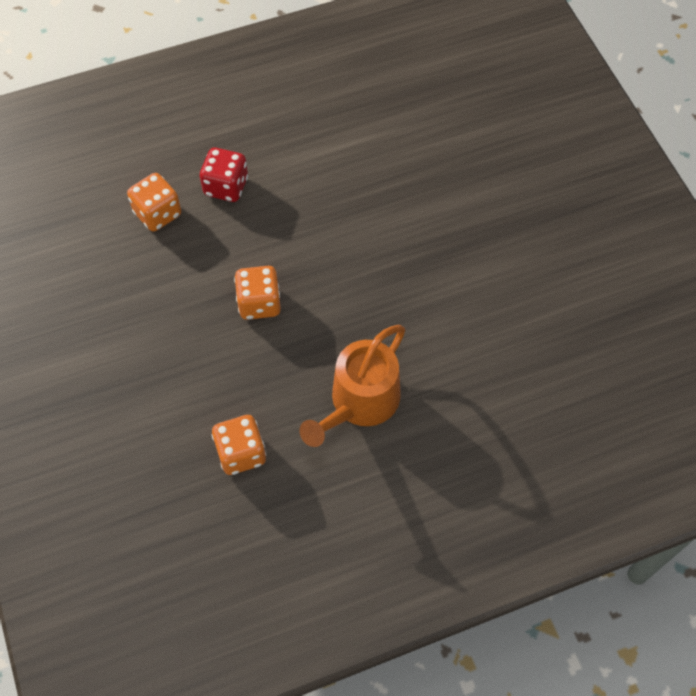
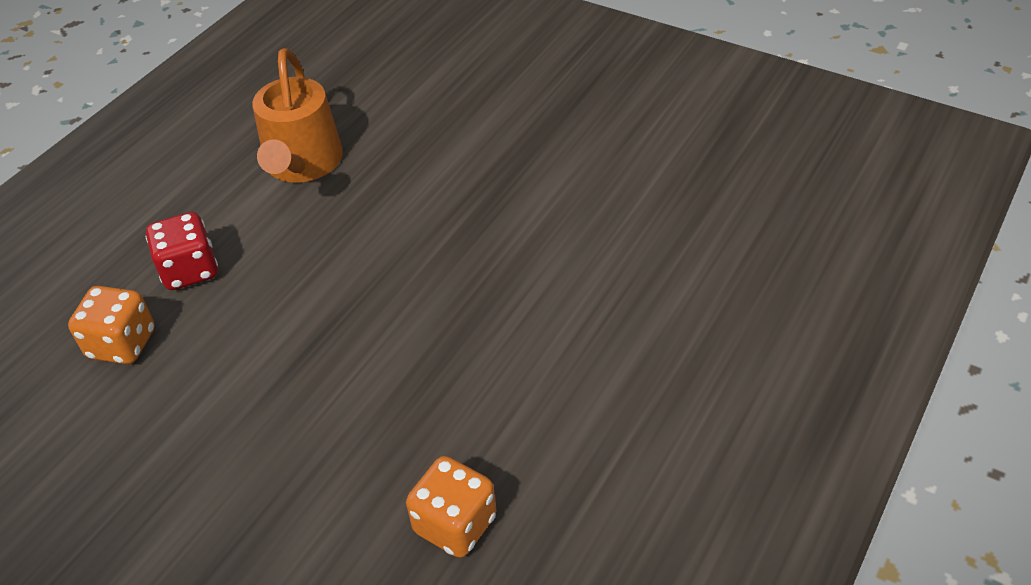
camera: 35 degrees left, 15 degrees down
orange dice [234,266,281,320] -> none
orange watering can [299,325,405,447] -> orange watering can moved to [252,48,343,182]

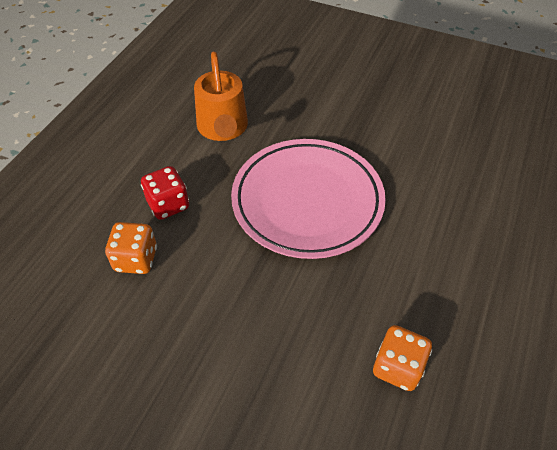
camera: 10 degrees left, 5 degrees up
none -> pink plate [231,139,386,259]

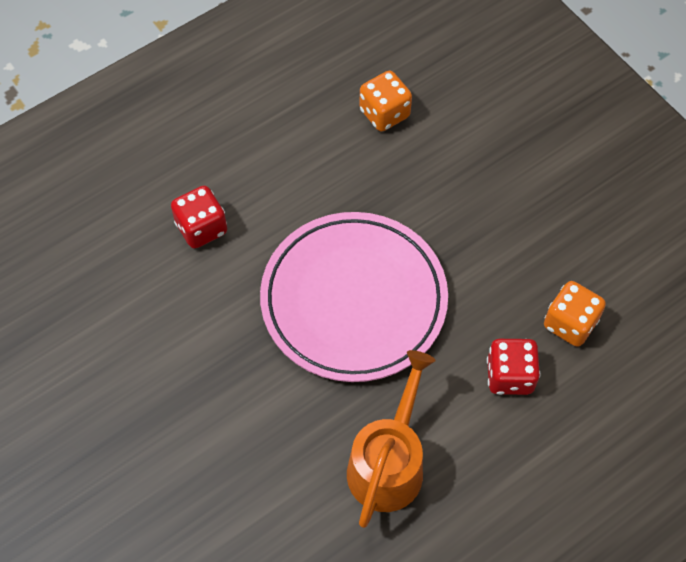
camera: 150 degrees left, 10 degrees up
none -> red dice [171,186,227,249]

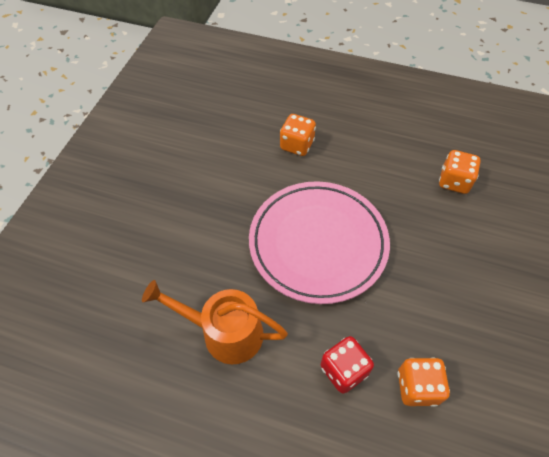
camera: 55 degrees right, 5 degrees down
red dice [171,186,227,249] -> orange dice [280,114,316,156]
orange watering can [347,350,435,528] -> orange watering can turned 150 degrees counterclockwise [142,280,288,364]

